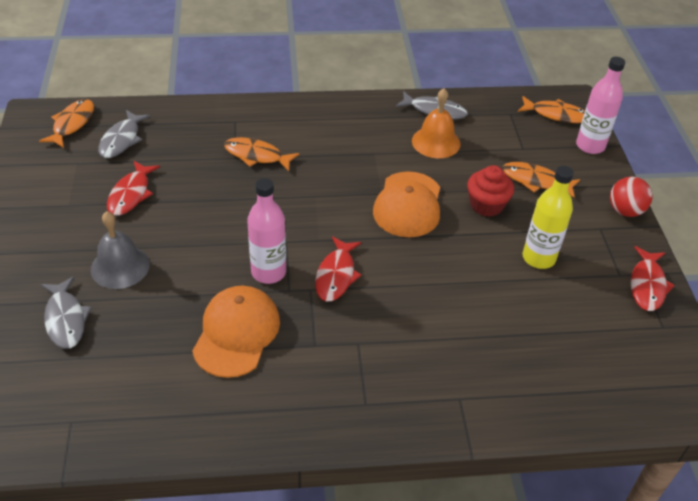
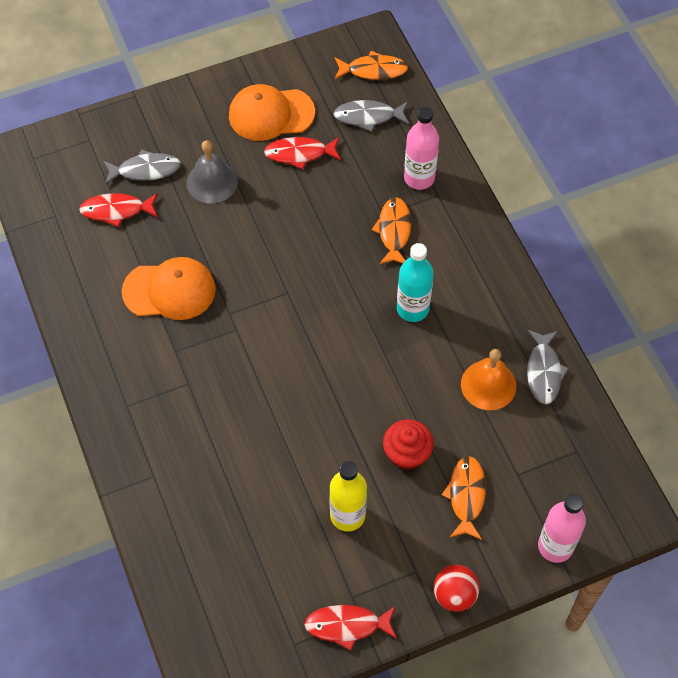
camera: 75 degrees right, 15 degrees up
grey fish [41,277,92,349] -> grey fish turned 150 degrees counterclockwise [104,150,181,184]
pink bottle [247,178,286,284] -> pink bottle moved to [404,107,439,190]
red fish [315,236,362,301] -> red fish moved to [79,193,158,227]
orange cap [373,171,440,238] -> orange cap moved to [229,84,315,141]
orange fish [518,96,585,123] -> none
none -> turquoise bottle [397,243,434,322]

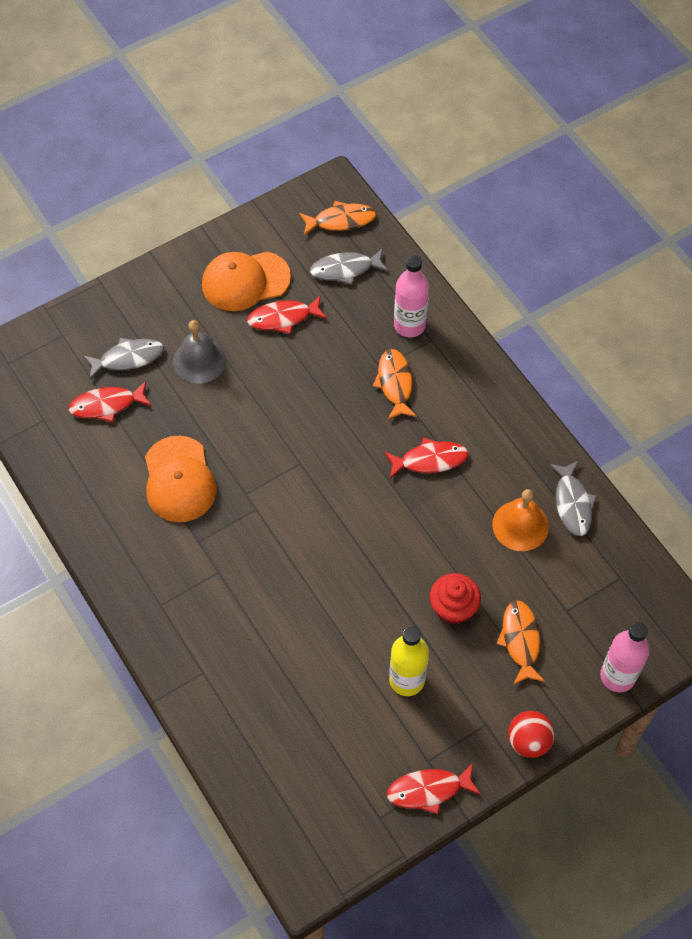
camera: 10 degrees left, 0 degrees up
orange cap [122,257,216,320] -> orange cap turned 90 degrees clockwise [145,436,217,522]
turquoise bottle [397,243,434,322] -> red fish [384,438,469,478]

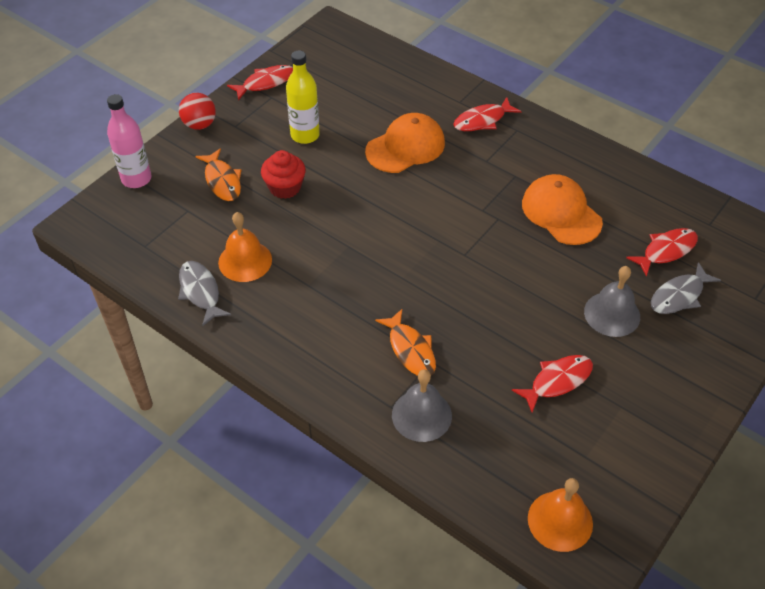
camera: 160 degrees right, 10 degrees down
orange cap [202,252,291,311] -> orange cap moved to [365,113,445,173]
orange fish [299,201,376,235] -> orange bell [528,478,593,552]
grey fish [310,248,389,285] -> none
red fish [384,438,469,478] -> red fish moved to [453,97,522,131]
pink bottle [394,255,429,337] -> grey bell [392,369,452,442]

